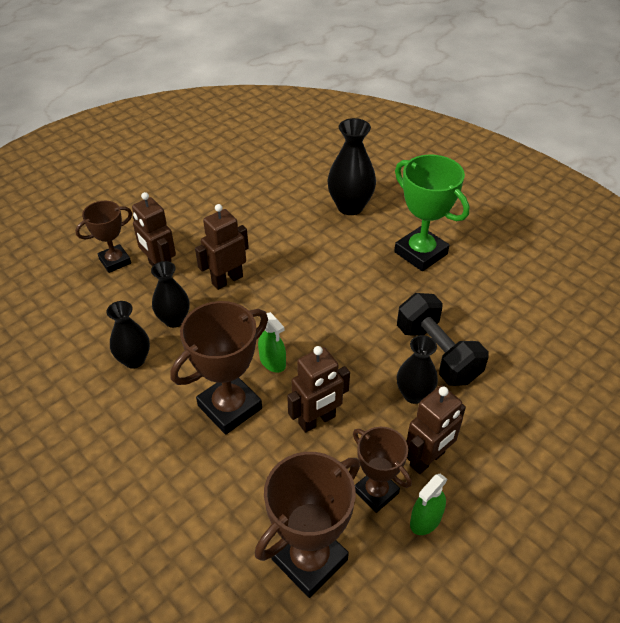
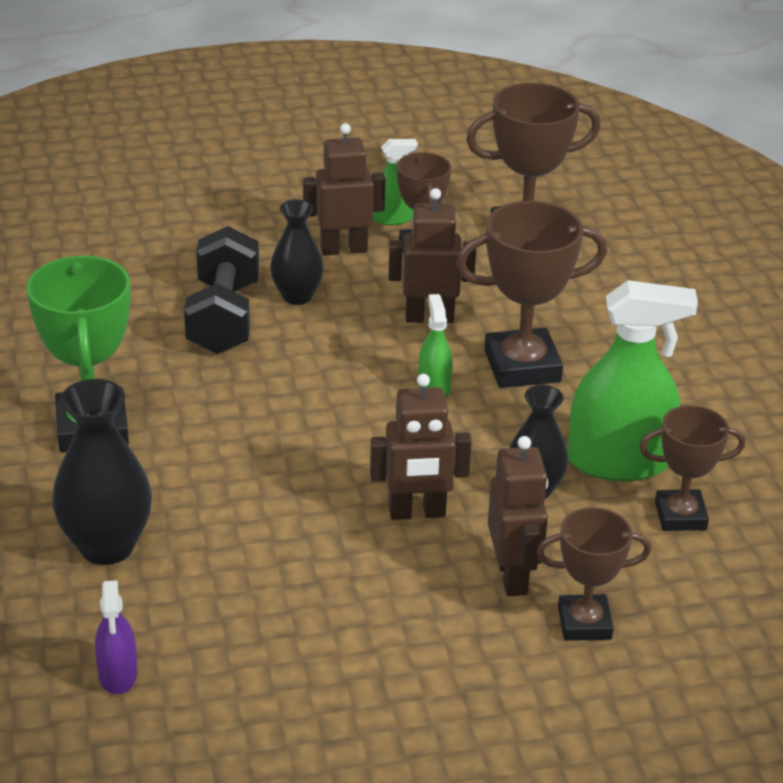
camera: 150 degrees left, 10 degrees down
black vase [107,301,150,369] -> green spray bottle [568,280,698,481]
none -> purple spray bottle [95,580,137,694]
none -> brown trophy [639,405,745,531]

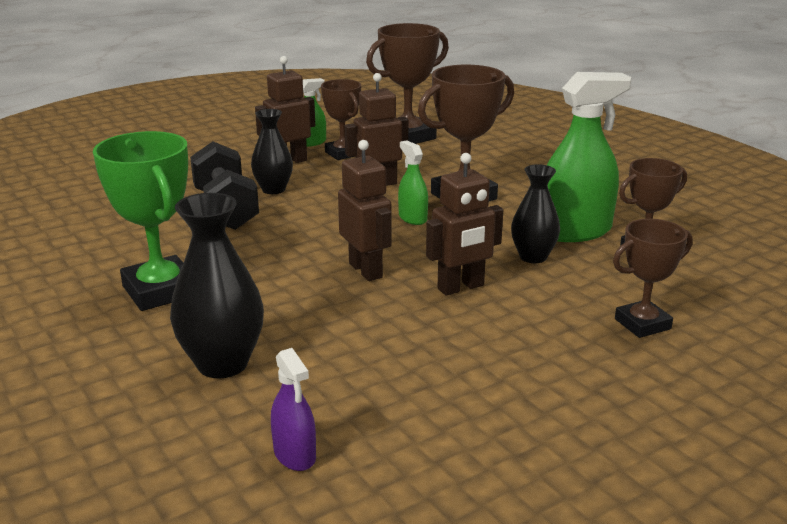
camera: 20 degrees left, 10 degrees down
brown robot [488,436,548,596] -> brown robot moved to [338,140,392,281]

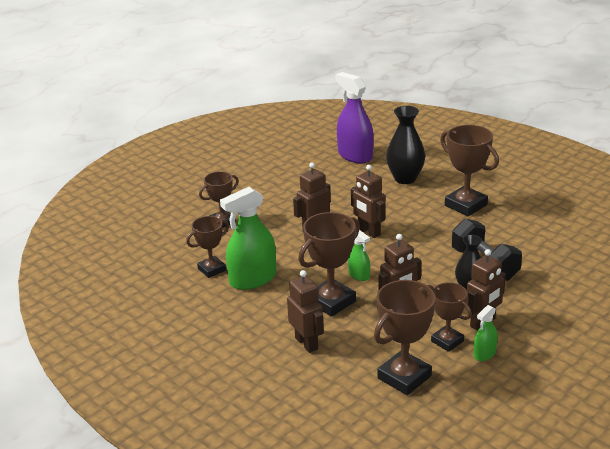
camera: 170 degrees right, 5 degrees up
green trophy [93,131,188,311] -> brown trophy [440,125,499,216]
purple spray bottle [271,348,316,471] -> purple spray bottle [335,72,373,163], size x1.99
black vase [511,164,560,263] -> none
none -> brown robot [287,270,324,353]

